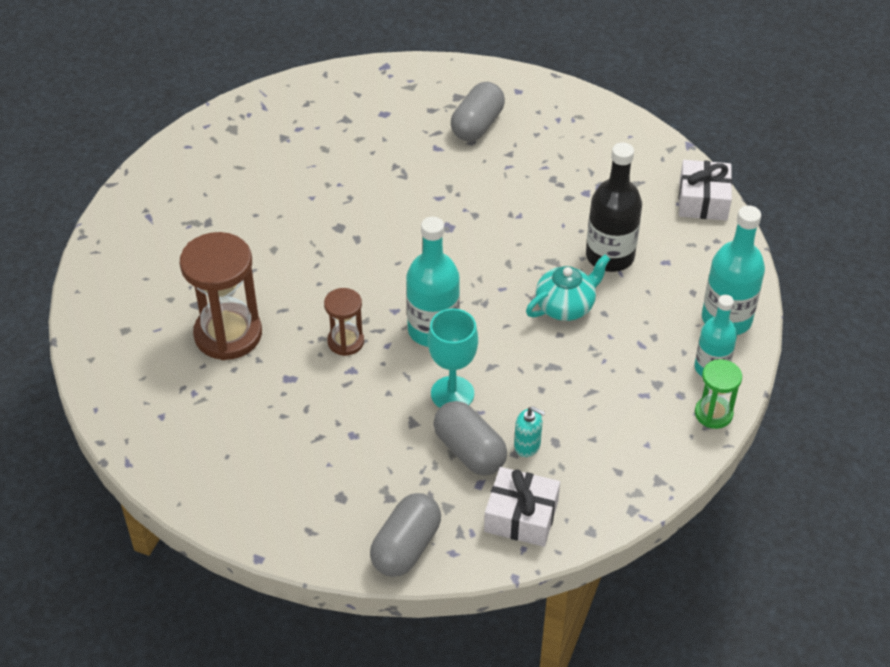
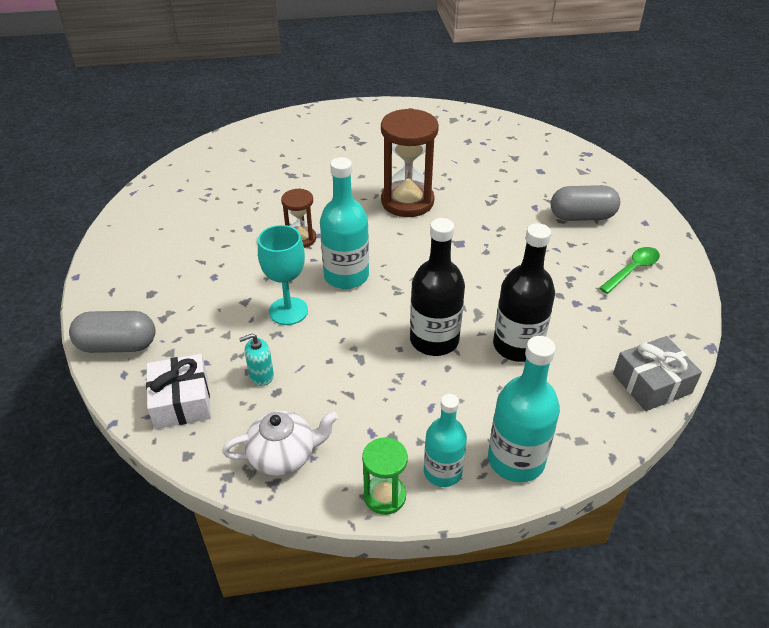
camera: 60 degrees right, 5 degrees down
brown hourglass [180,232,262,360] -> brown hourglass moved to [381,108,439,217]
grey capsule [433,401,507,475] -> none
turquoise soap dispenser [514,406,545,457] -> turquoise soap dispenser turned 75 degrees clockwise [239,334,274,386]
turquoise teapot [526,254,610,321] -> black bottle [410,218,465,356]
white gift [679,160,732,221] -> grey gift [613,336,702,411]
none -> white teapot [222,411,338,476]
none -> green spoon [599,247,660,294]

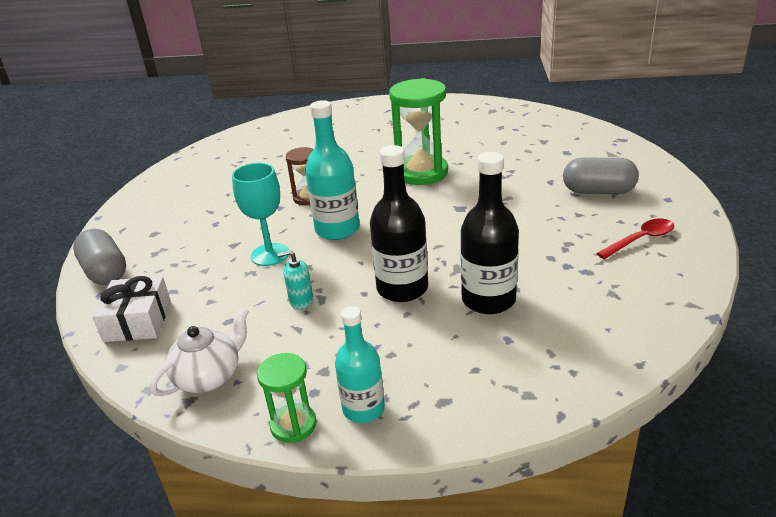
camera: 15 degrees right, 10 degrees down
grey capsule [69,311,155,353] -> grey capsule turned 45 degrees clockwise [73,229,126,285]
white teapot [222,411,338,476] -> white teapot turned 45 degrees counterclockwise [149,307,249,396]
turquoise soap dispenser [239,334,274,386] -> turquoise soap dispenser moved to [277,250,313,309]
brown hourglass [381,108,439,217] -> green hourglass [389,78,448,185]
turquoise bottle [488,336,560,482] -> none
green spoon [599,247,660,294] -> red spoon [596,219,674,259]
grey gift [613,336,702,411] -> none

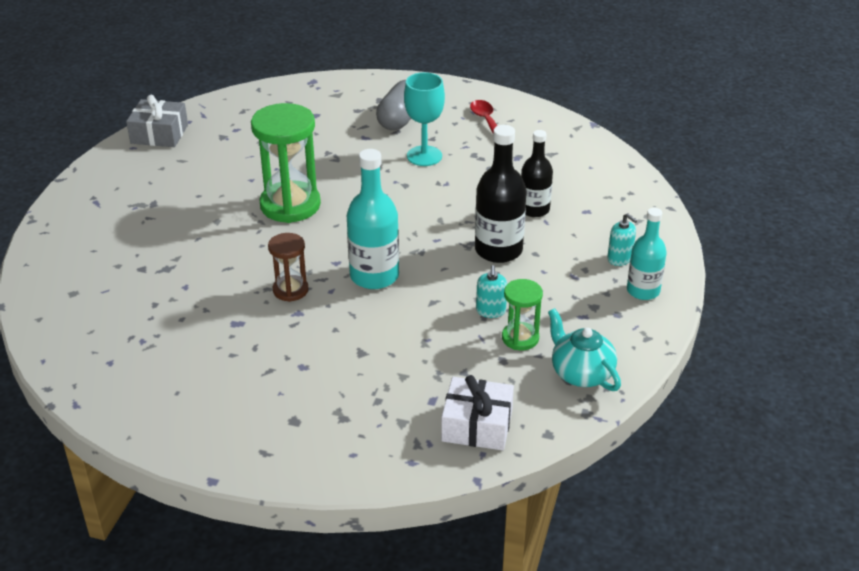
camera: 80 degrees left, 5 degrees up
grey capsule [73,229,126,285] -> none
white teapot [149,307,249,396] -> turquoise teapot [548,308,621,391]
turquoise goblet [232,163,289,266] -> turquoise goblet moved to [404,72,445,166]
green hourglass [257,353,317,443] -> green hourglass moved to [502,279,543,350]
black bottle [460,152,519,314] -> black bottle [521,130,553,217], size x0.67
none -> grey gift [126,95,188,147]
none -> turquoise soap dispenser [607,213,637,266]

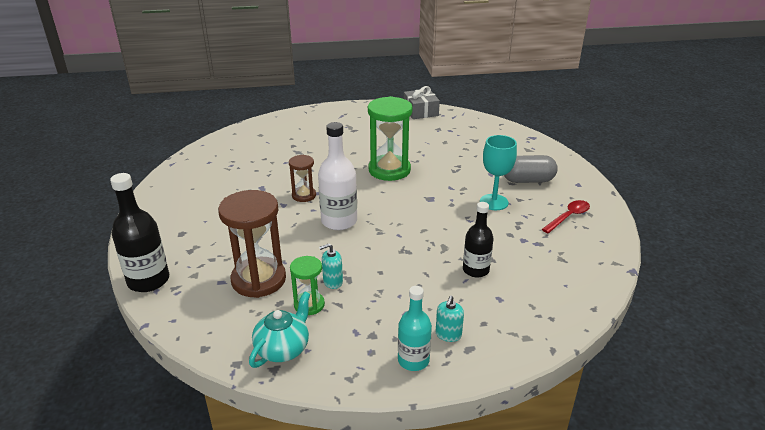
camera: 65 degrees right, 5 degrees down
turquoise bottle [347,149,399,289] -> white bottle [318,122,357,230]
white gift [441,375,514,450] -> none
black bottle [475,125,527,263] -> black bottle moved to [110,173,169,292]
none -> brown hourglass [218,190,286,298]

